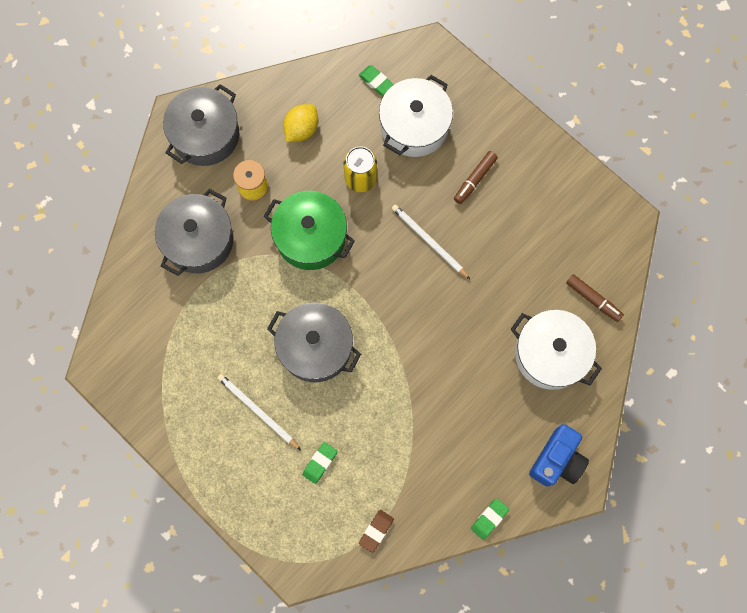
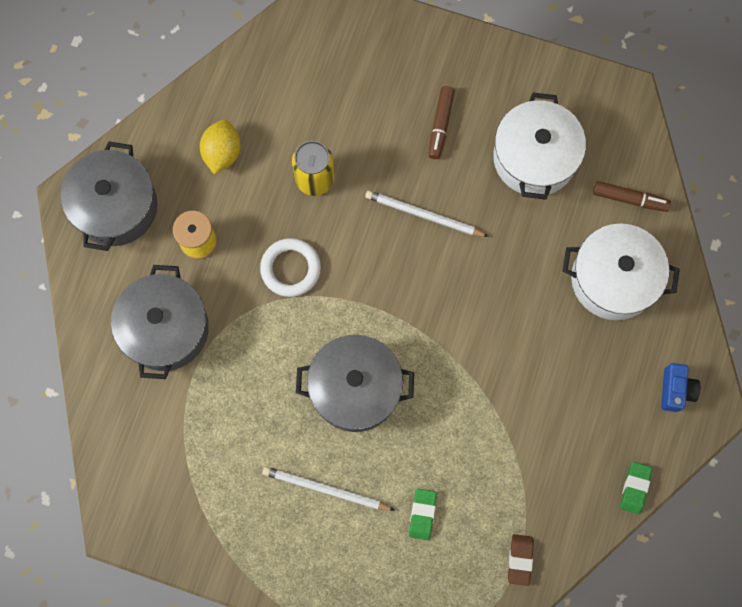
camera: 25 degrees left, 0 degrees up
green pot [264,191,355,270] -> white ring [260,238,321,297]
green eraser [359,65,394,95] -> none
white pot [379,75,453,157] -> white pot moved to [493,92,586,200]
blue camera [529,424,589,487] -> blue camera [661,363,700,412], size x0.64

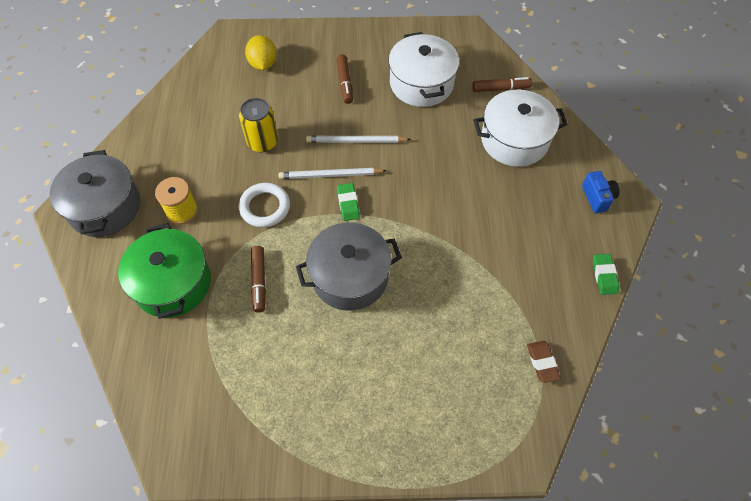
camera: 20 degrees left, 15 degrees down
grey pot [111,265,209,379] -> green pot [118,223,211,319]
yellow lemon [200,119,241,174] -> yellow lemon moved to [245,35,276,70]
white pencil [262,467,395,511] -> white pencil moved to [278,168,387,179]
green eraser [409,489,437,540] -> green eraser moved to [337,183,360,221]
none -> brown marker [251,246,266,313]

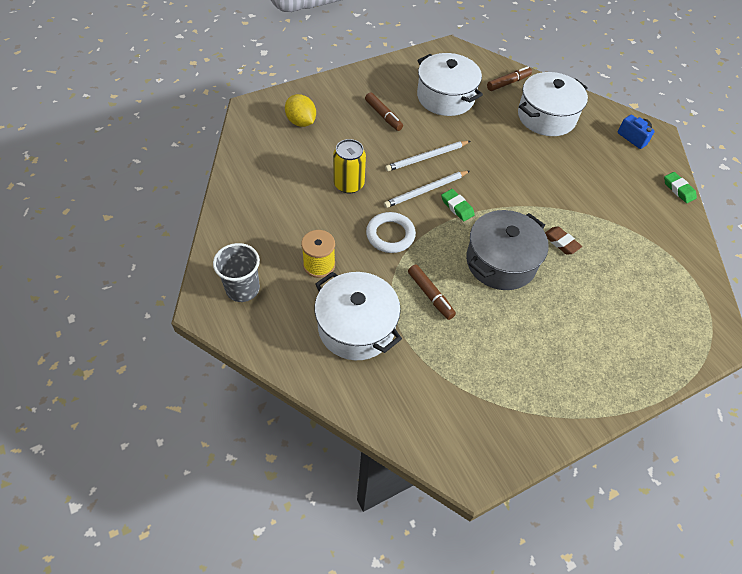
camera: 30 degrees left, 5 degrees down
grey pot [50,150,140,237] -> grey cup [213,243,260,302]
green pot [118,223,211,319] -> white pot [315,272,402,360]
brown eraser [527,341,561,383] -> brown eraser moved to [545,227,582,255]

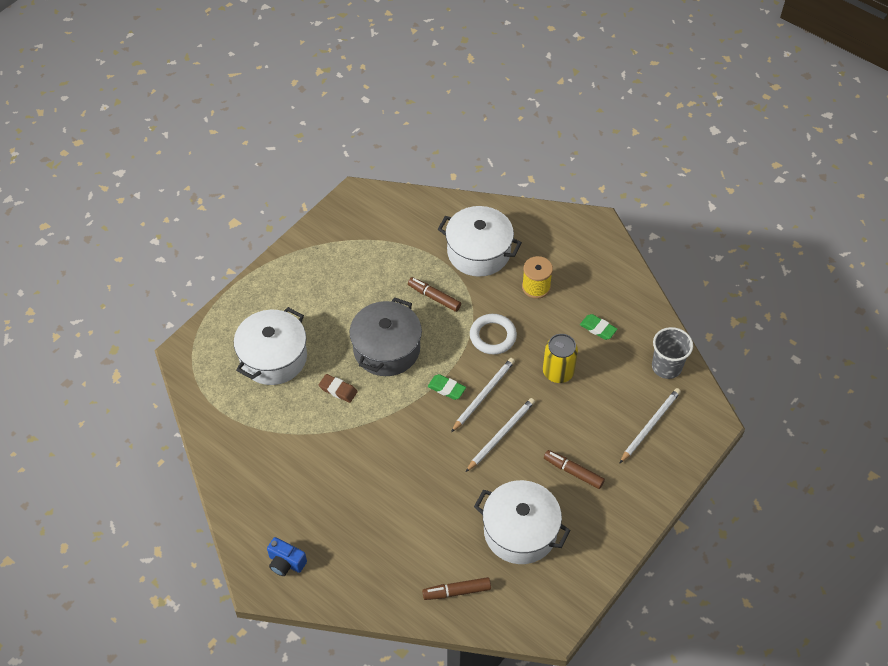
camera: 160 degrees right, 0 degrees up
grey cup [213,243,260,302] -> grey cup moved to [652,327,693,379]
yellow lemon [285,94,316,127] -> white pencil [620,388,681,463]
brown marker [487,66,532,91] -> brown marker turned 45 degrees clockwise [422,577,491,600]
white pot [518,72,588,136] -> white pot moved to [234,307,307,385]
green eraser [664,172,697,203] -> green eraser moved to [580,314,617,340]

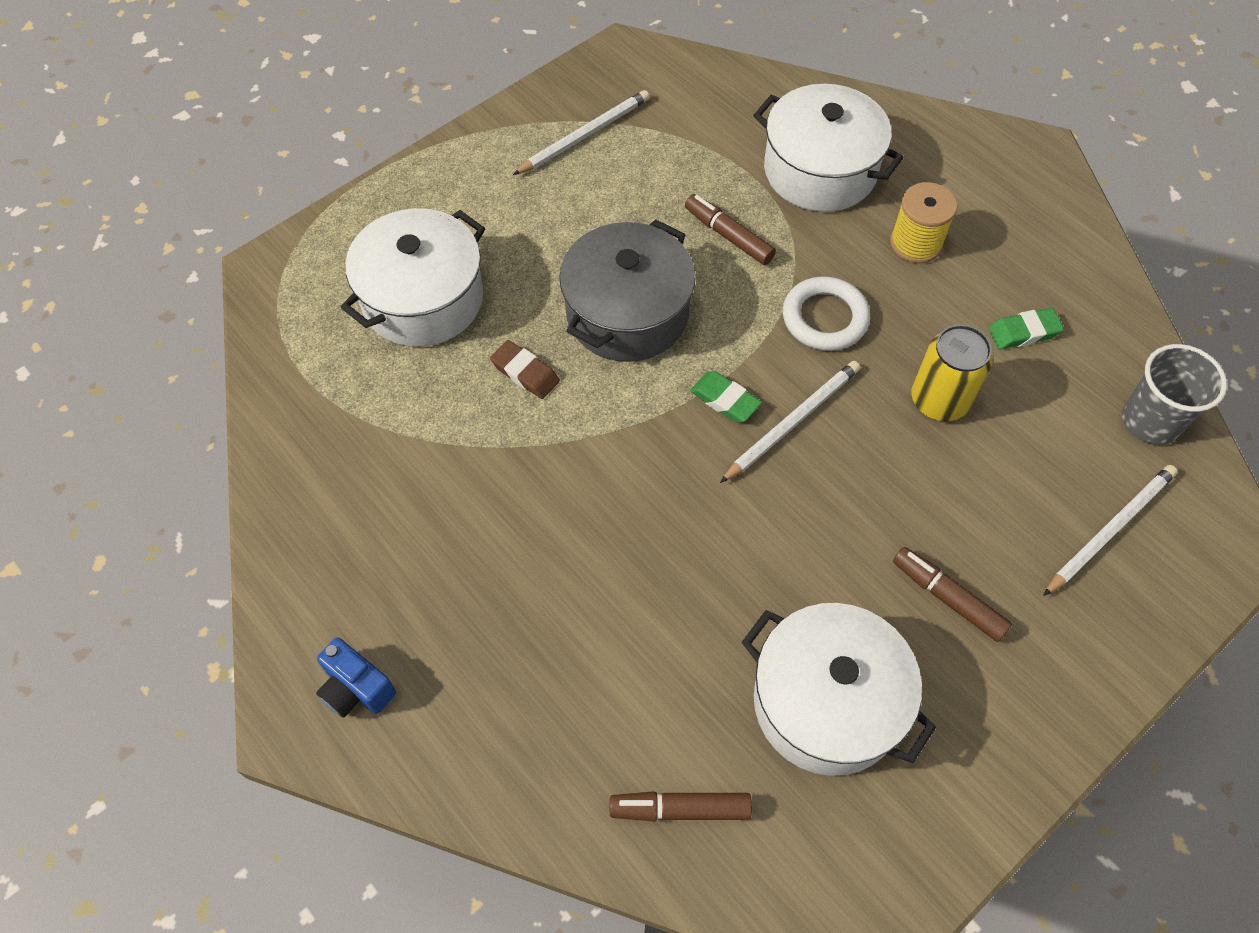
camera: 10 degrees right, 5 degrees up
white pencil [466,398,535,472] -> white pencil moved to [513,90,650,175]
green eraser [580,314,617,340] -> green eraser turned 60 degrees counterclockwise [988,308,1064,349]

